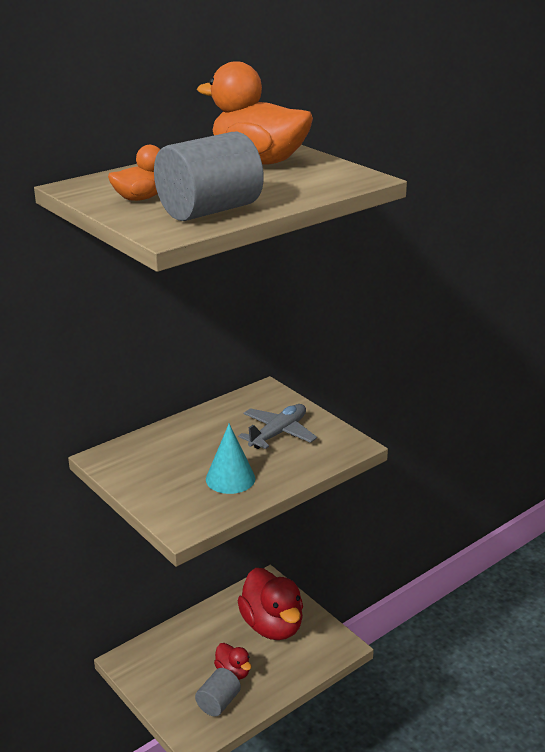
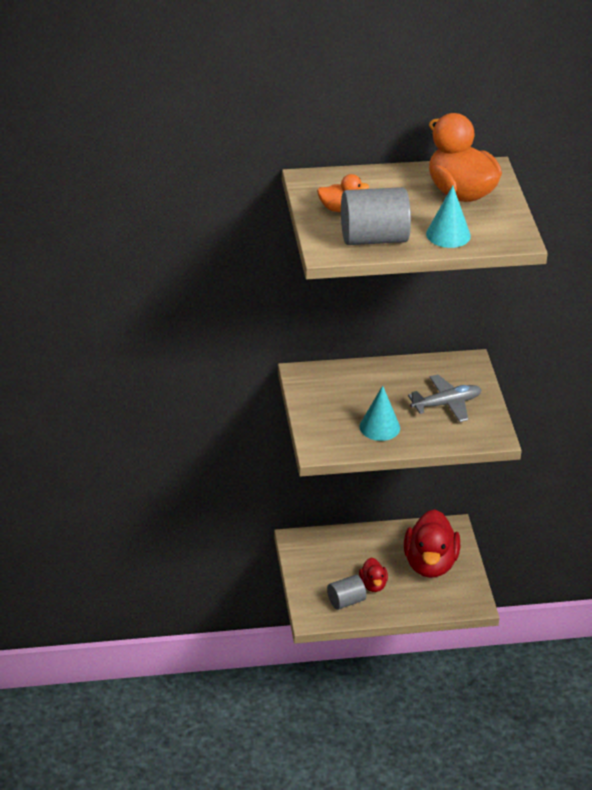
camera: 30 degrees right, 10 degrees up
none -> turquoise cone [426,186,471,248]

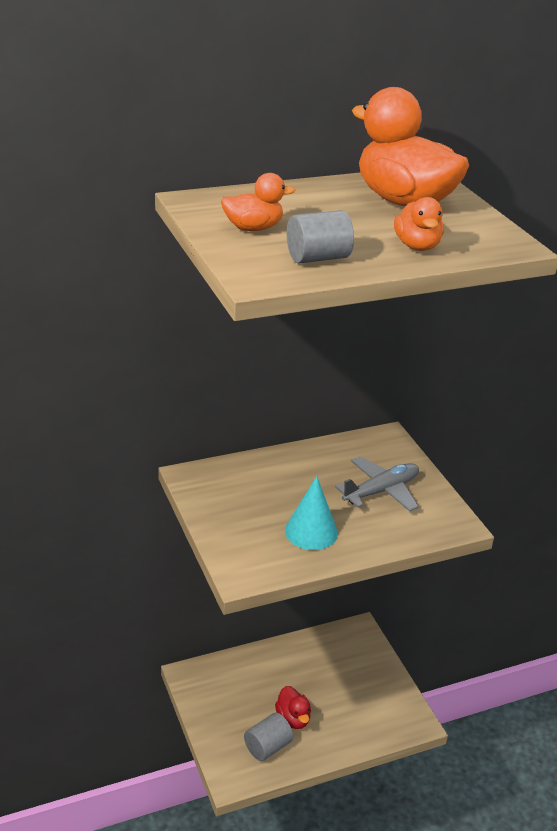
camera: 15 degrees left, 5 degrees down
grey cylinder [341,187,411,245] -> grey cylinder [287,210,354,263], size x0.59
red duck [404,509,460,578] -> none
turquoise cone [426,186,471,248] -> orange duck [394,197,444,251]

